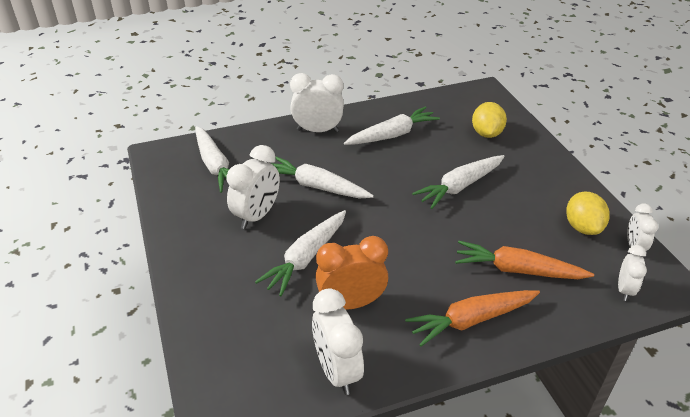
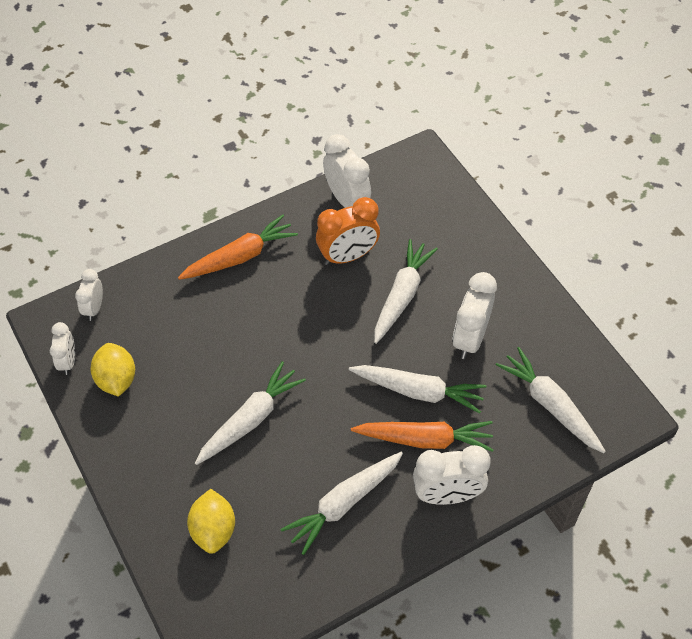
camera: 170 degrees right, 15 degrees up
orange carrot [455,241,594,279] -> orange carrot moved to [351,421,494,452]

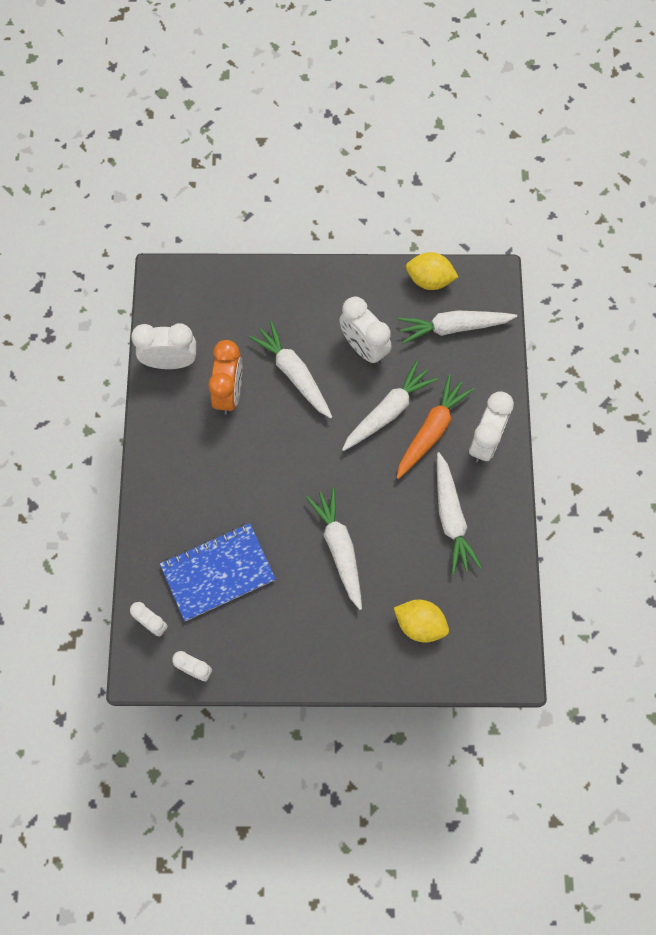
camera: 60 degrees left, 15 degrees up
yellow lemon [90,343,135,397] -> yellow lemon moved to [406,252,458,290]
orange carrot [178,215,298,280] -> none
none -> blue notebook [160,523,276,621]

